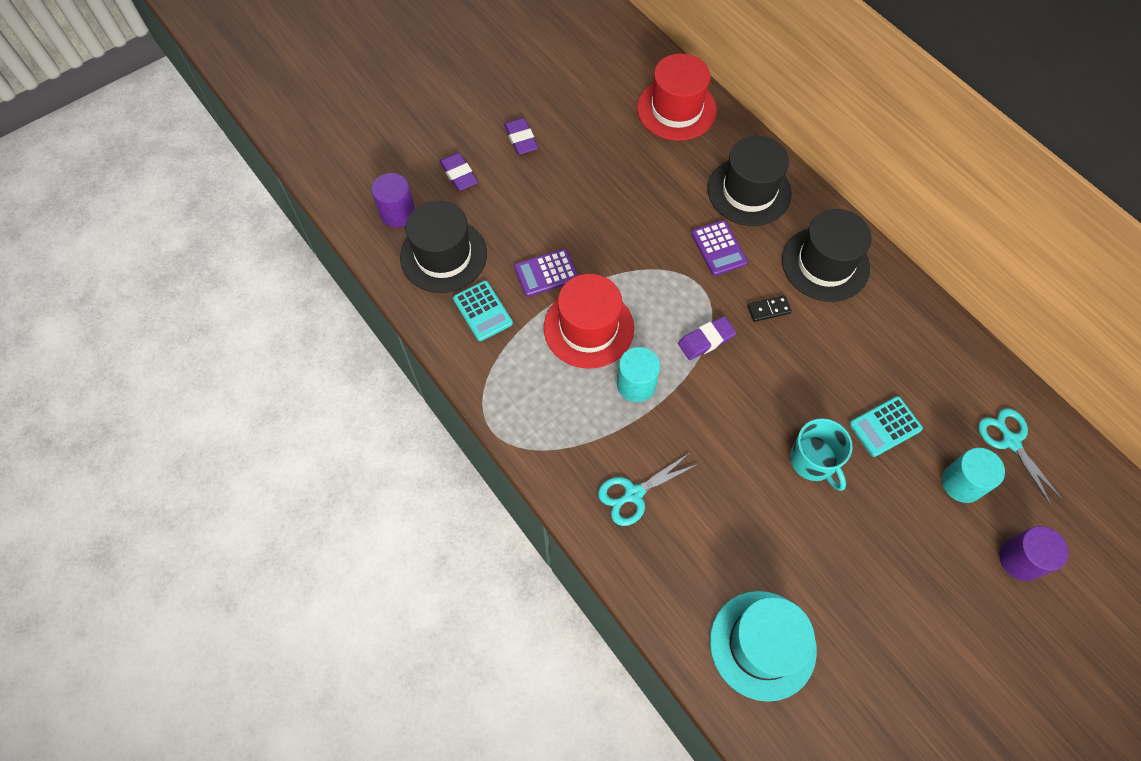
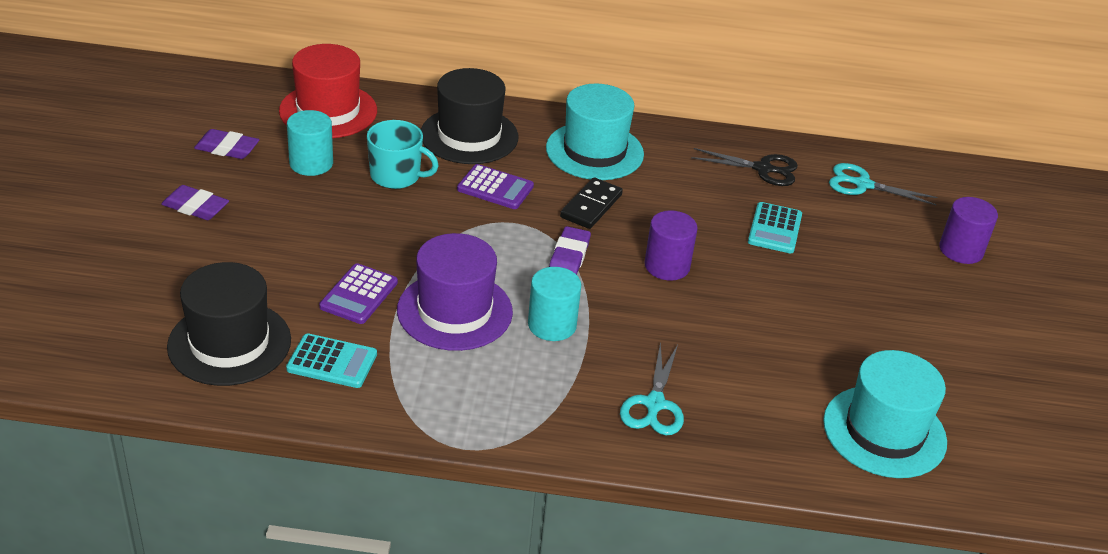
camera: 50 degrees left, 25 degrees down
purple cylinder [372,173,415,228] -> purple cylinder moved to [644,210,698,281]
purple eraser [439,152,478,191] -> purple eraser moved to [194,129,259,159]
red hat [544,274,634,369] -> purple hat [397,233,513,351]
black domino [747,295,792,322] -> black domino [560,178,623,229], size x1.51
black hat [782,209,872,302] -> turquoise hat [546,84,644,180]
turquoise mug [790,418,852,491] -> turquoise mug moved to [367,120,439,189]
turquoise cylinder [942,448,1005,503] -> turquoise cylinder moved to [287,110,333,176]
none -> black scissors [691,148,798,186]

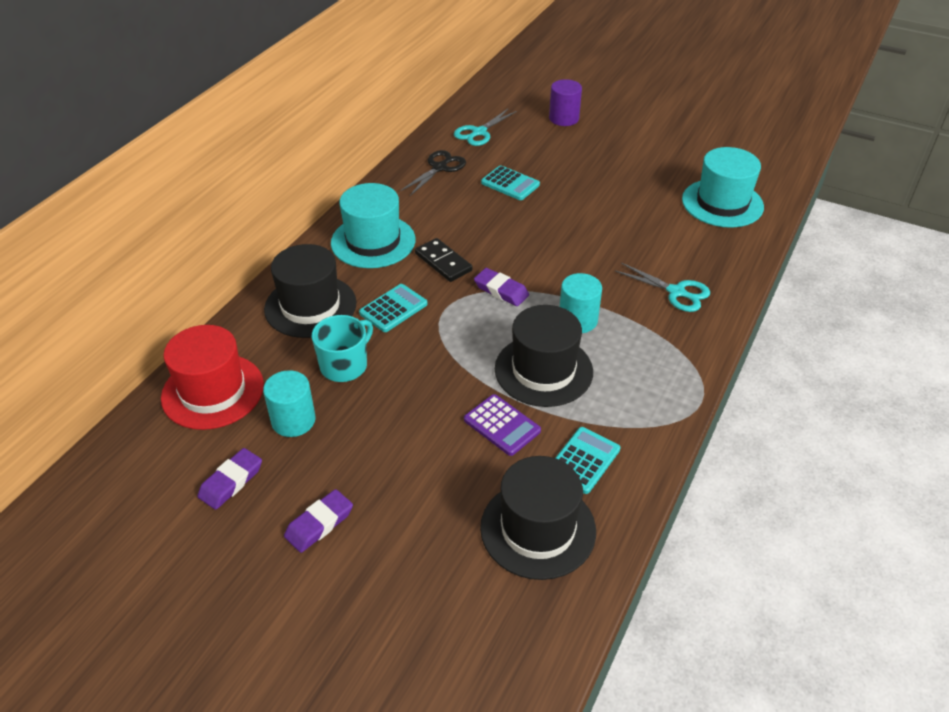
camera: 65 degrees left, 5 degrees up
purple hat [397,233,513,351] -> black hat [495,305,593,407]
purple calculator [457,164,534,209] -> turquoise calculator [359,284,428,332]
purple cylinder [644,210,698,281] -> none

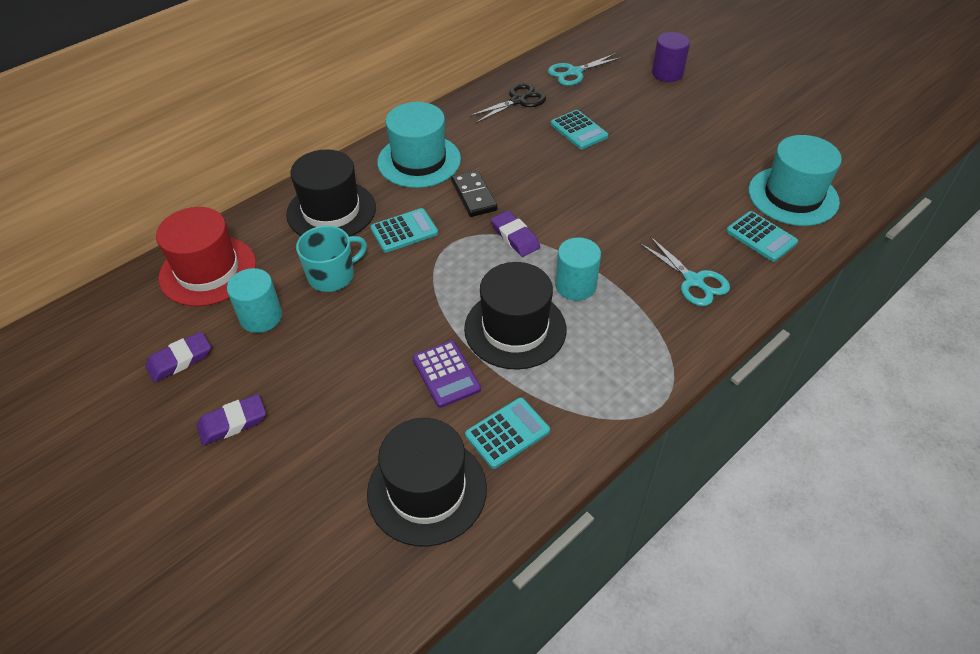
camera: 20 degrees right, 5 degrees up
none -> turquoise calculator [726,211,798,262]

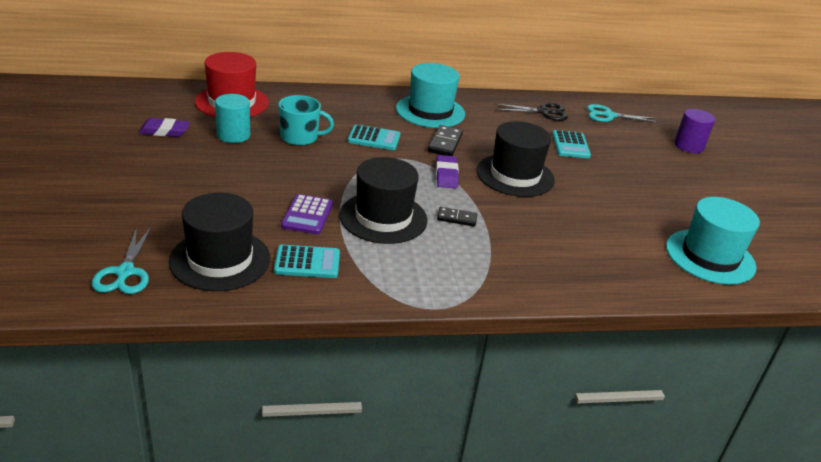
camera: 30 degrees right, 15 degrees down
purple eraser [196,394,266,446] -> none
black hat [286,149,376,237] -> black hat moved to [476,121,555,197]
turquoise cylinder [555,237,601,301] -> black domino [437,207,477,227]
turquoise scissors [639,236,730,306] -> turquoise scissors moved to [91,227,151,294]
turquoise calculator [726,211,798,262] -> none

